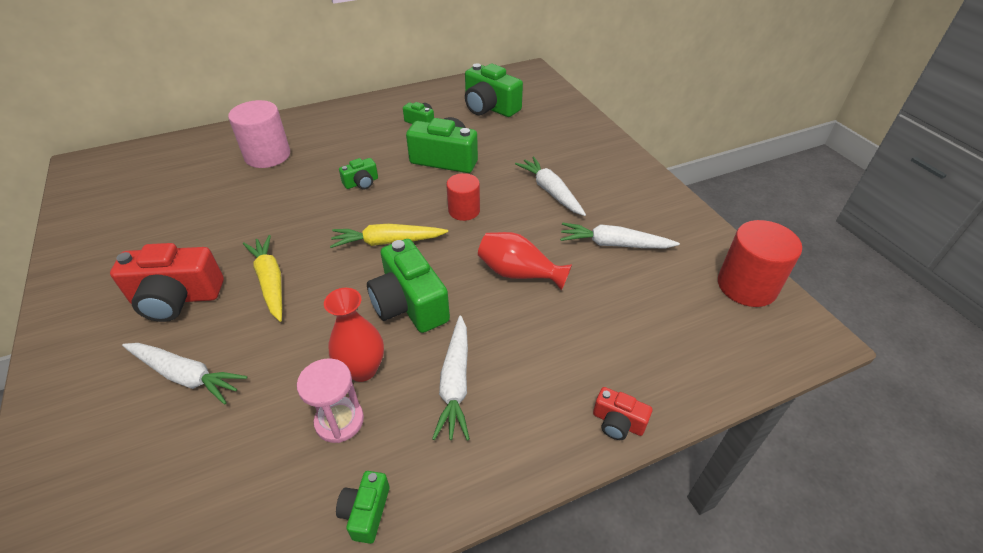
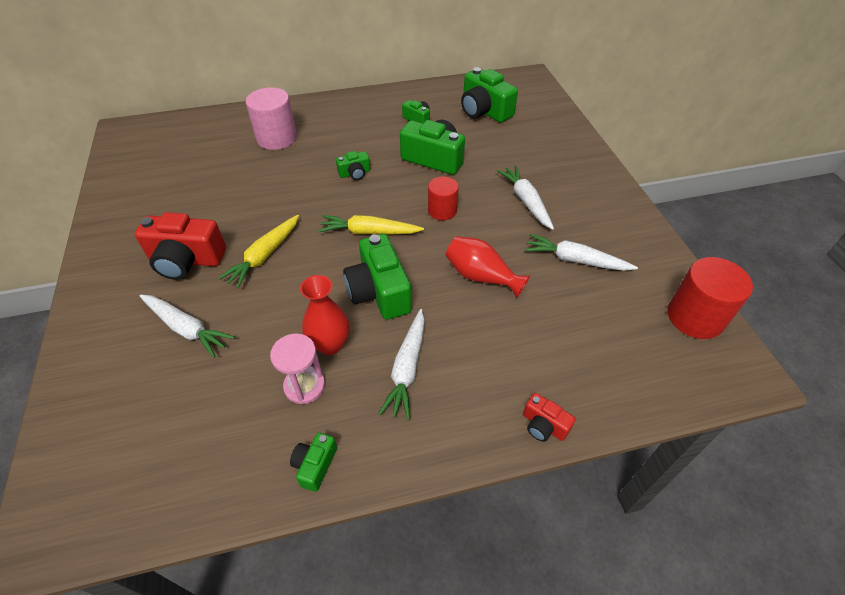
camera: 10 degrees right, 5 degrees up
yellow carrot [243,235,282,322] -> yellow carrot turned 135 degrees counterclockwise [218,215,299,288]

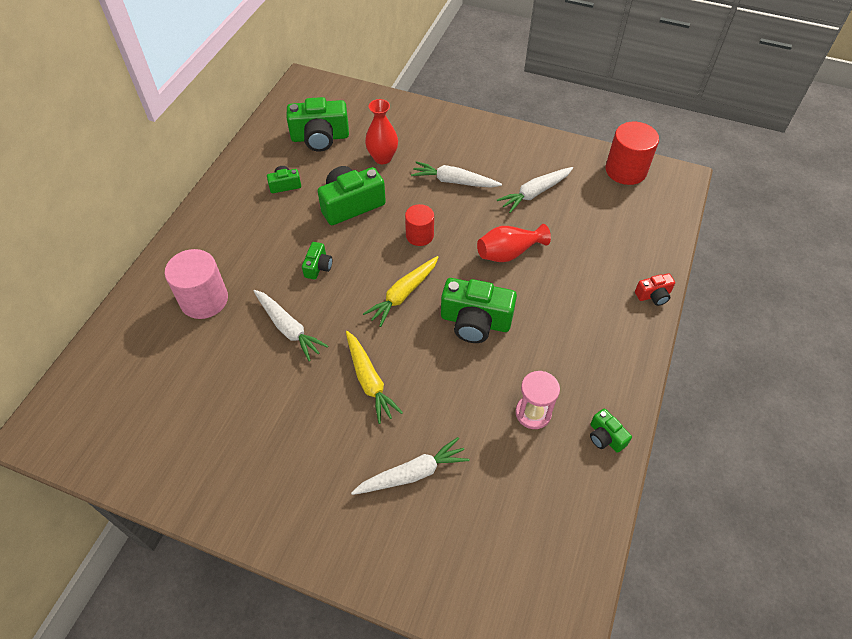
camera: 55 degrees left, 5 degrees up
red camera [135,212,226,280] -> none
red vase [300,275,349,355] -> red vase moved to [365,99,398,164]
white carrot [379,309,425,420] -> white carrot moved to [254,290,328,361]

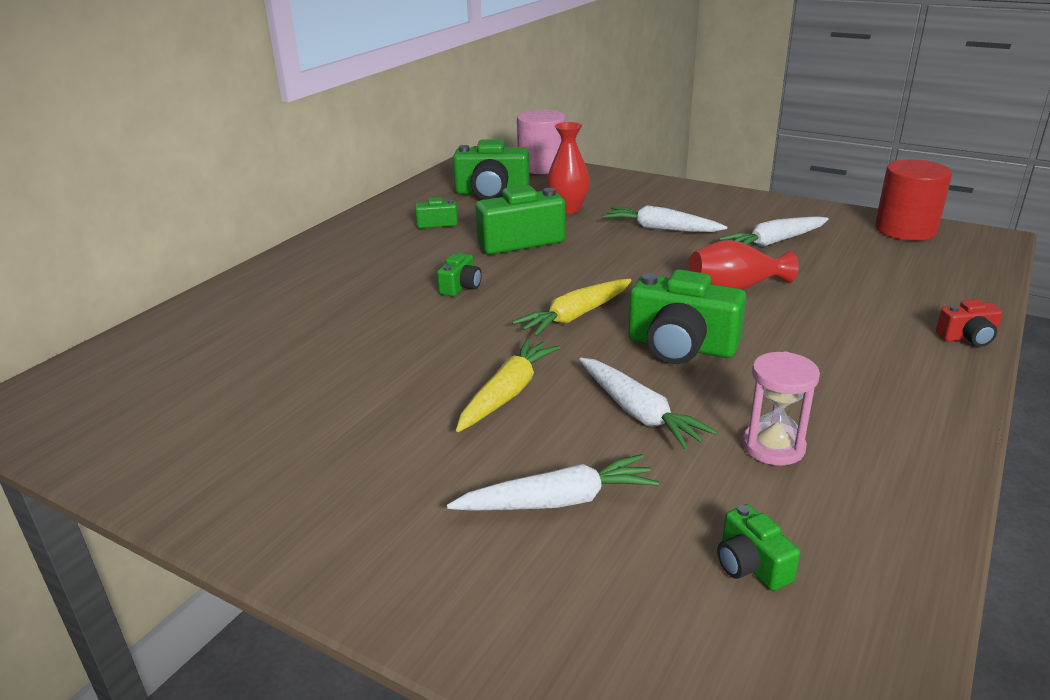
camera: 10 degrees right, 25 degrees down
pink cylinder [164,249,228,319] -> pink cylinder moved to [517,110,565,174]
white carrot [254,290,328,361] -> white carrot moved to [579,358,718,450]
yellow carrot [346,331,403,424] -> yellow carrot turned 135 degrees counterclockwise [456,338,560,432]
red cylinder [405,204,434,246] -> none
green camera [590,409,632,453] -> green camera moved to [717,504,800,591]

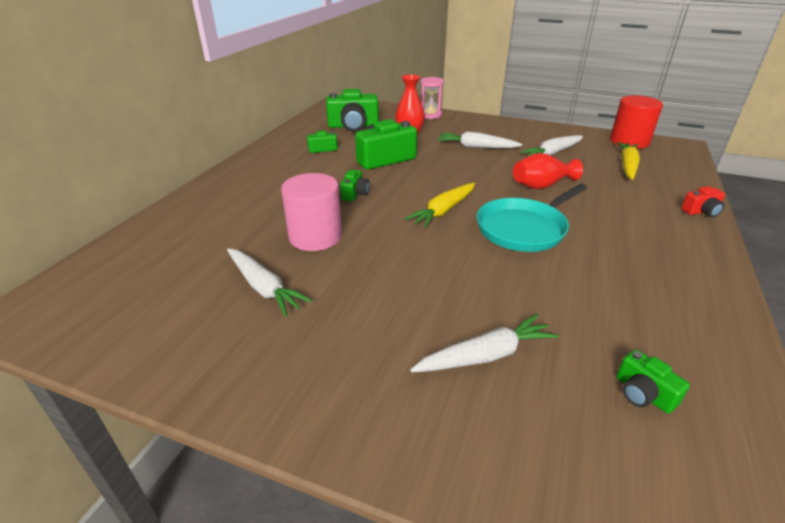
camera: 10 degrees left, 5 degrees up
yellow carrot [456,338,560,432] -> yellow carrot moved to [617,142,640,180]
pink cylinder [517,110,565,174] -> pink cylinder moved to [281,173,342,251]
white carrot [579,358,718,450] -> white carrot moved to [227,249,313,317]
green camera [629,269,746,364] -> turquoise pan [477,184,587,252]
pink hourglass [743,351,820,466] -> pink hourglass moved to [421,77,444,119]

